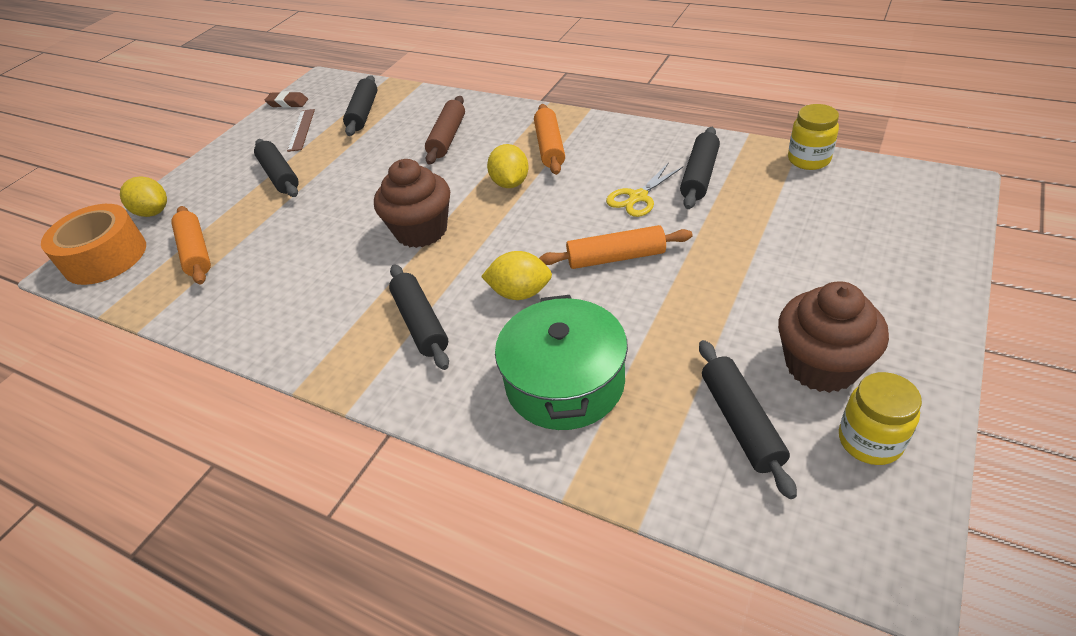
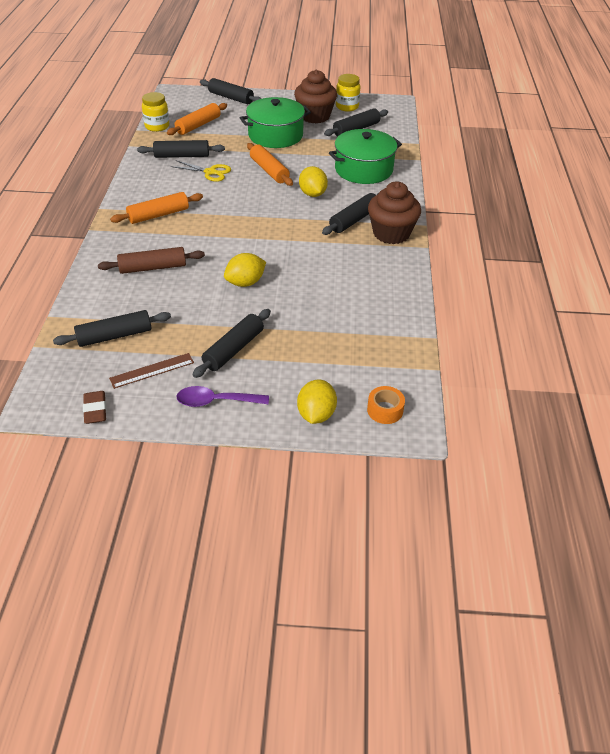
camera: 120 degrees left, 0 degrees up
orange tape [41,204,146,285] -> orange tape [367,386,405,424], size x0.48
orange rolling pin [171,206,211,285] -> orange rolling pin moved to [167,103,227,135]
brown cupcake [374,159,450,248] -> brown cupcake moved to [368,182,421,244]
yellow lemon [487,144,529,188] -> yellow lemon moved to [224,253,266,287]
none -> purple spoon [176,386,269,407]
none -> black rolling pin [200,78,262,104]
none -> green pot [240,97,311,148]

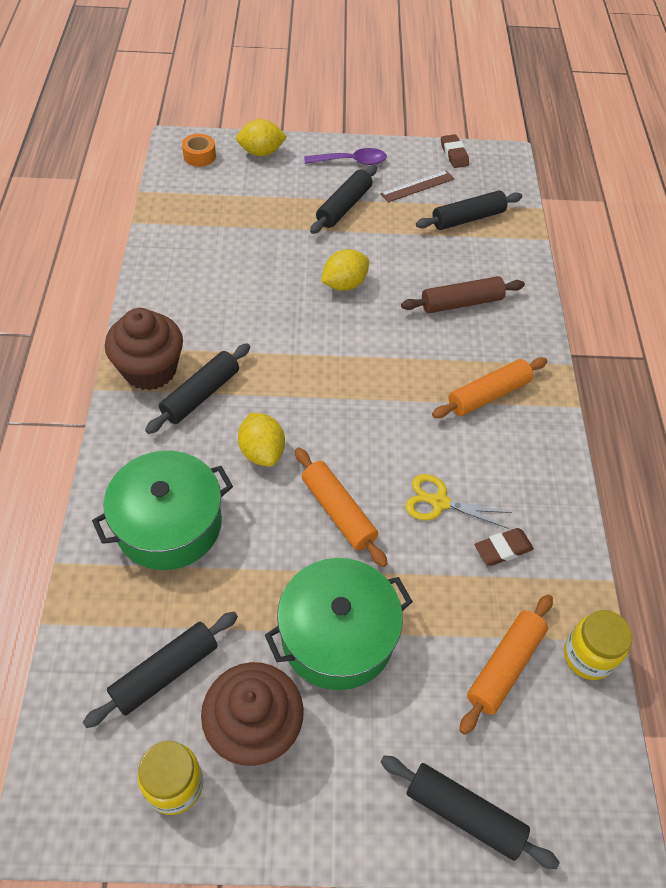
camera: 175 degrees right, 10 degrees up
black rolling pin [137,140,225,158] -> brown eraser [475,528,534,566]
yellow lemon [297,379,337,424] -> yellow lemon turned 75 degrees clockwise [236,119,287,156]

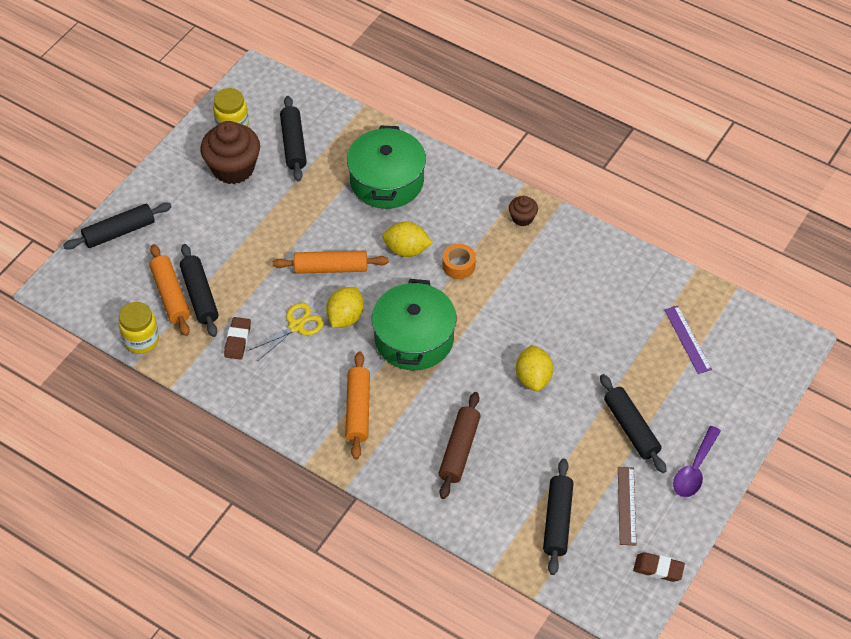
camera: 125 degrees right, 0 degrees up
brown cupcake [105,308,183,390] -> brown cupcake [509,196,538,226], size x0.49
black rolling pin [145,343,250,434] -> black rolling pin moved to [180,244,219,337]
orange tape [182,134,216,167] -> orange tape moved to [443,244,476,279]
yellow lemon [236,119,287,156] -> yellow lemon moved to [326,287,364,328]
green pot [265,558,413,690] -> green pot moved to [372,279,456,370]
none -> purple ruler [664,306,712,374]

